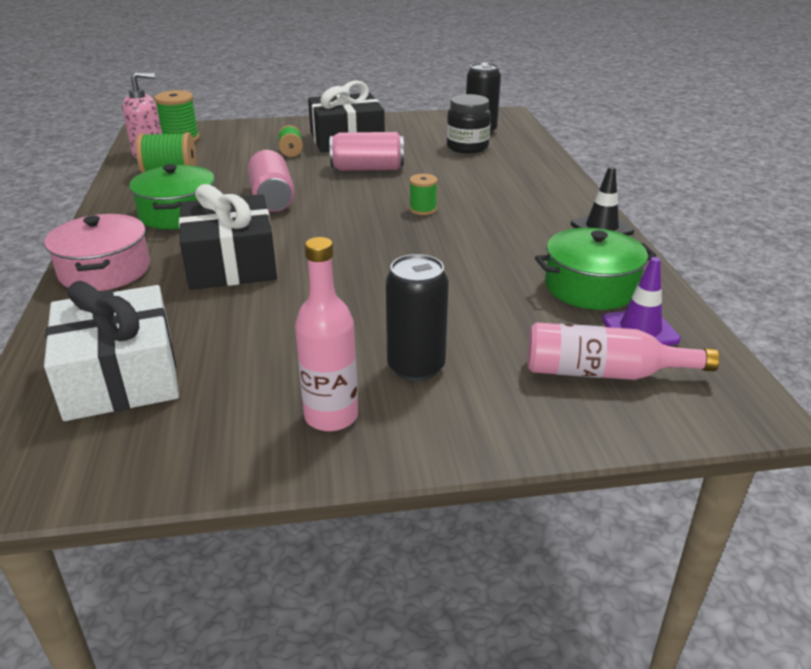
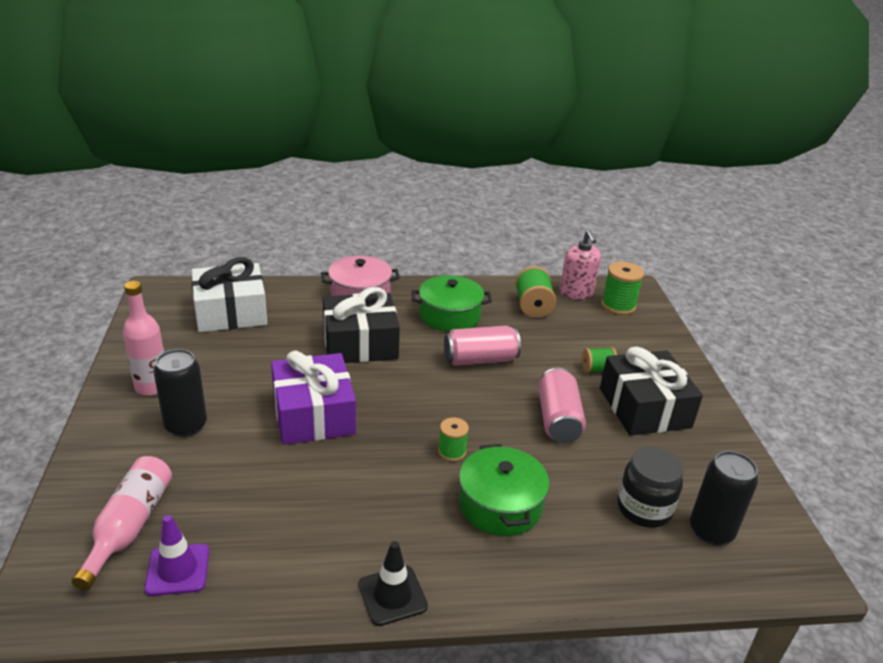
camera: 90 degrees right, 0 degrees up
green pot [535,228,656,310] -> green pot moved to [459,444,549,536]
none -> purple gift [271,350,356,445]

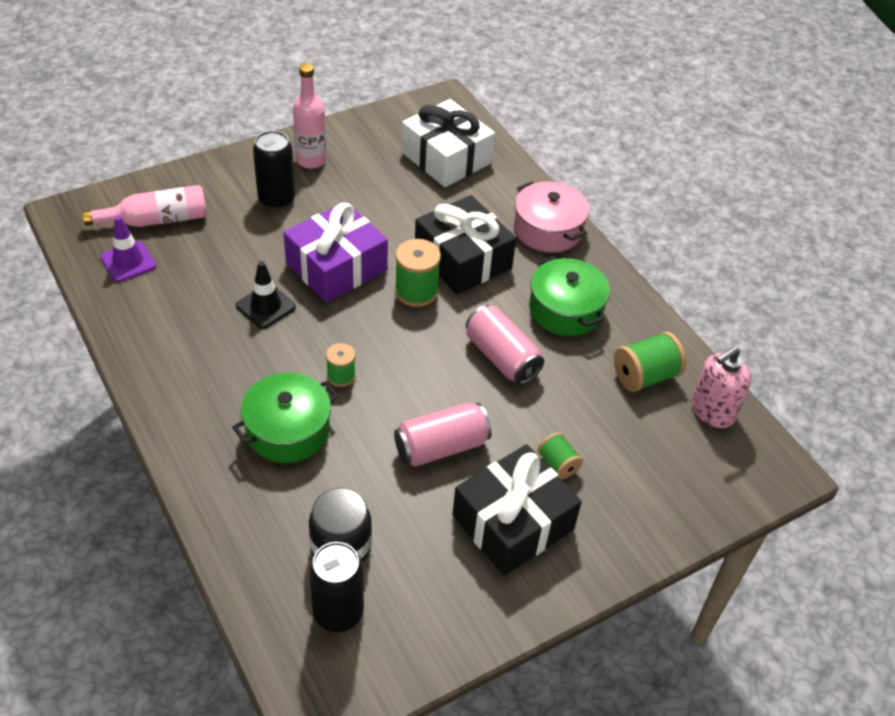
camera: 65 degrees right, 15 degrees up
black traffic cone [359,541,428,626] -> black traffic cone moved to [236,261,296,329]
green spool [601,262,644,315] -> green spool moved to [395,239,441,307]

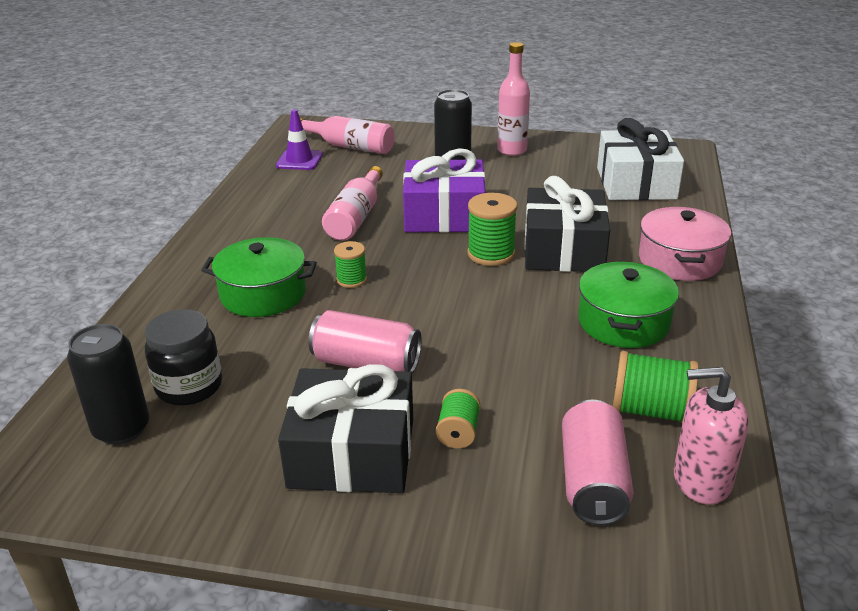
camera: 45 degrees right, 15 degrees down
black traffic cone [236,261,296,329] -> pink bottle [322,166,383,241]
pink can [466,305,544,384] -> pink can moved to [562,400,634,525]

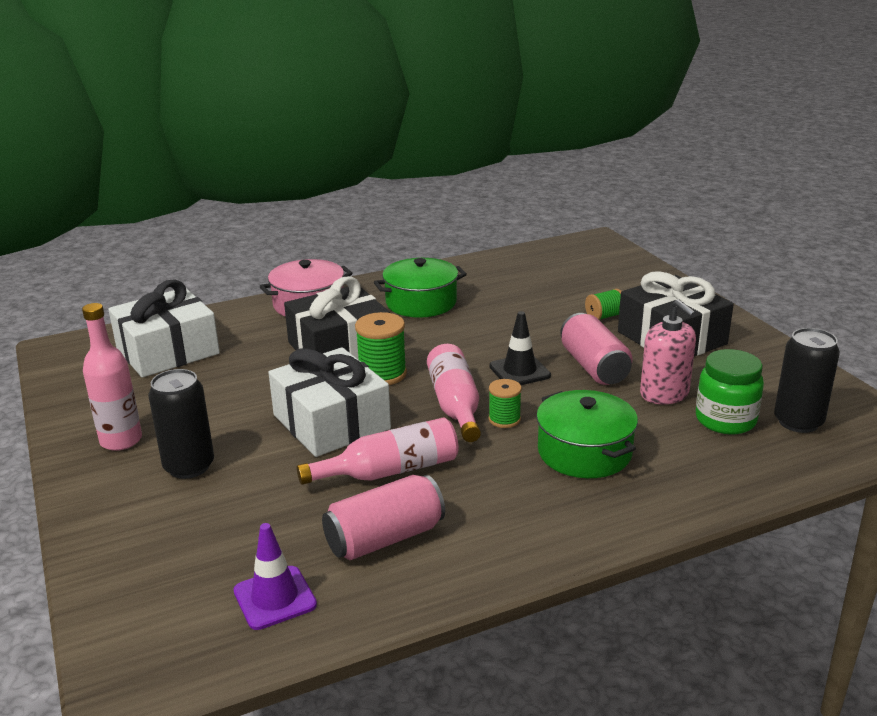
camera: 125 degrees left, 5 degrees down
black jar [145,309,222,406] -> green jar [696,349,764,434]
pink bottle [300,116,395,154] -> pink bottle moved to [427,344,481,442]
purple gift [403,148,485,233] -> white gift [268,347,391,457]
pink can [562,400,634,525] -> pink can moved to [322,475,445,560]
green spool [613,351,699,423] -> none
pink soap dispenser [674,367,749,505] -> pink soap dispenser moved to [640,299,696,404]
none -> black traffic cone [489,311,551,385]

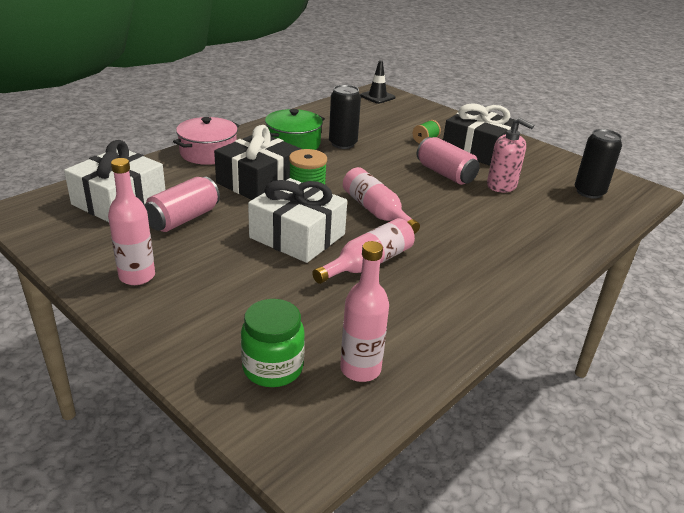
camera: 25 degrees left, 5 degrees up
black can [148,369,214,479] -> black can moved to [329,85,361,149]
purple traffic cone [233,523,317,630] -> pink bottle [340,241,389,382]
pink can [322,475,445,560] -> pink can moved to [144,176,220,232]
black traffic cone [489,311,551,385] -> black traffic cone moved to [360,60,395,104]
green spool [489,379,522,428] -> none
green pot [536,390,638,478] -> none
green jar [696,349,764,434] -> green jar moved to [241,299,305,387]

